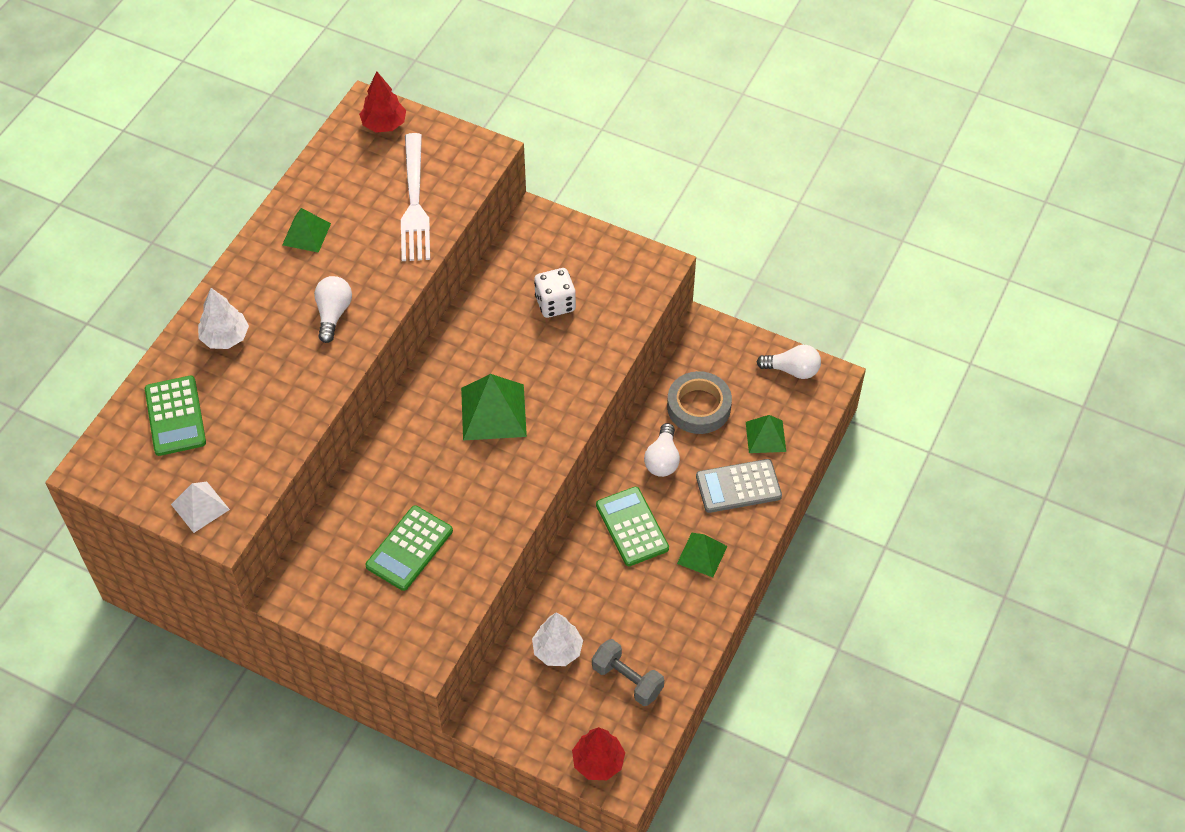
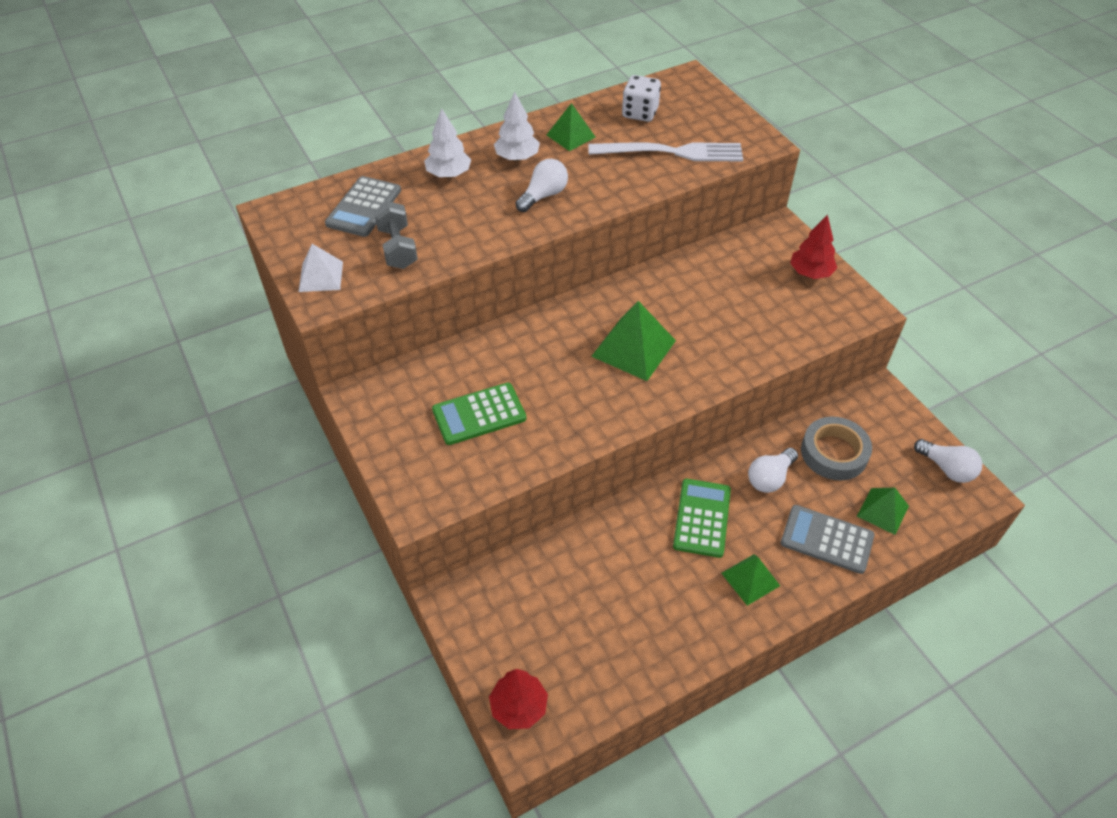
camera: 35 degrees right, 5 degrees down
green calculator [145,376,206,456] -> grey calculator [325,176,401,237]
red tree [359,71,406,133] -> red tree moved to [790,215,837,279]
white fork [401,133,430,261] -> white fork turned 120 degrees counterclockwise [589,142,743,162]
white tree [532,612,583,666] -> white tree moved to [494,92,540,161]
white dice [534,268,576,318] -> white dice moved to [622,75,661,122]
grey dumbbell [592,639,664,706] -> grey dumbbell moved to [374,201,418,269]

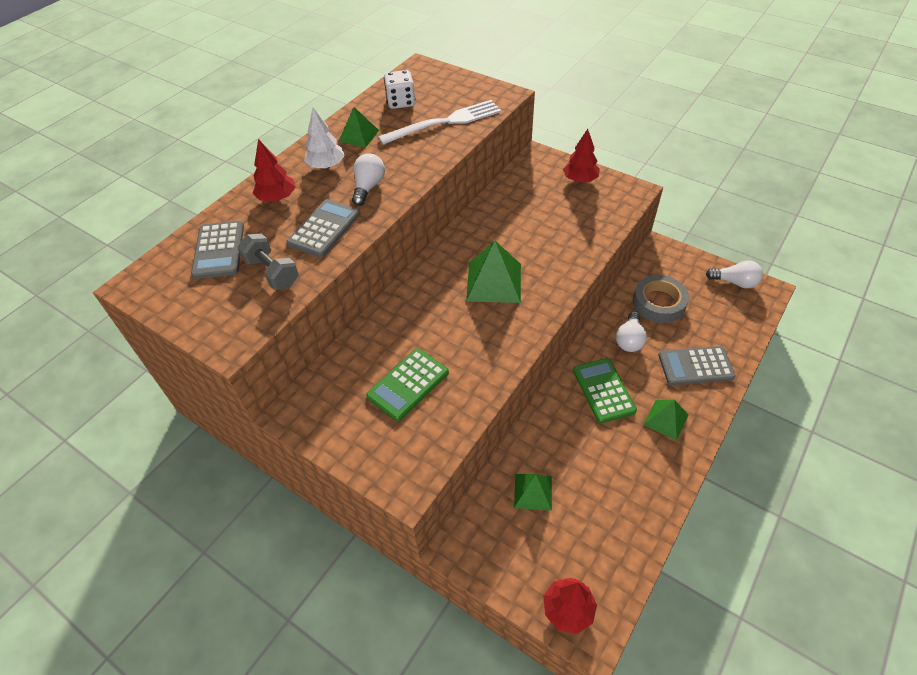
camera: 25 degrees left, 0 degrees up
white pyramid [299,244,343,292] -> none
white tree [424,108,471,178] -> red tree [253,139,296,202]
green pyramid [857,488,909,535] -> green pyramid moved to [514,474,552,511]
none -> grey calculator [286,199,360,258]

